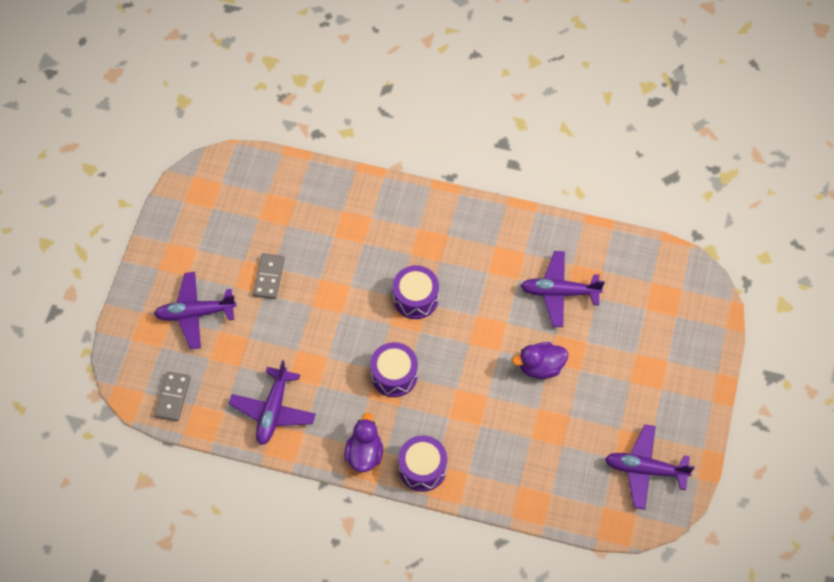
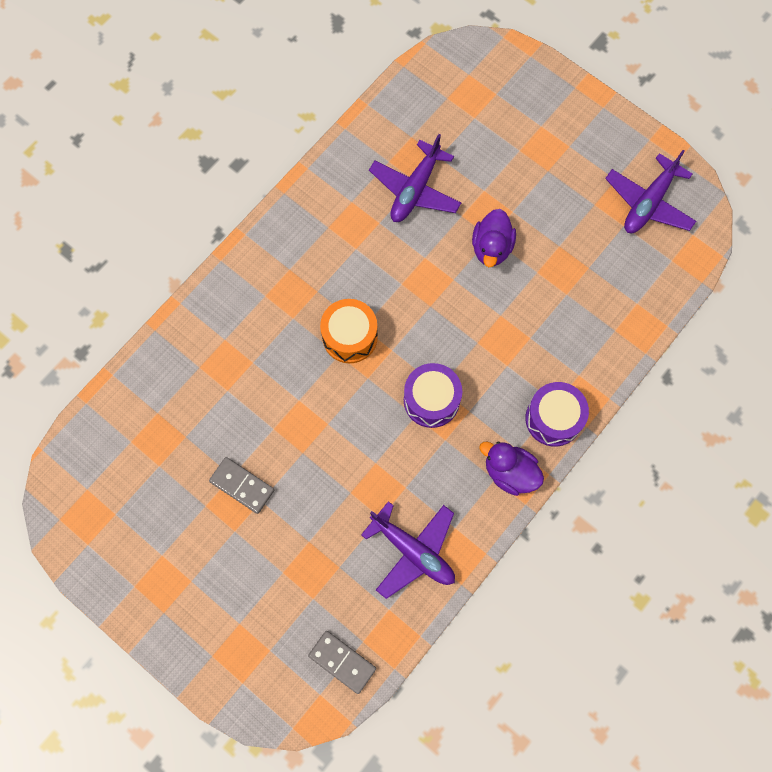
camera: 65 degrees left, 10 degrees up
purple plane [154,272,237,349] -> none
purple drum [393,265,439,319] -> orange drum [320,299,378,363]

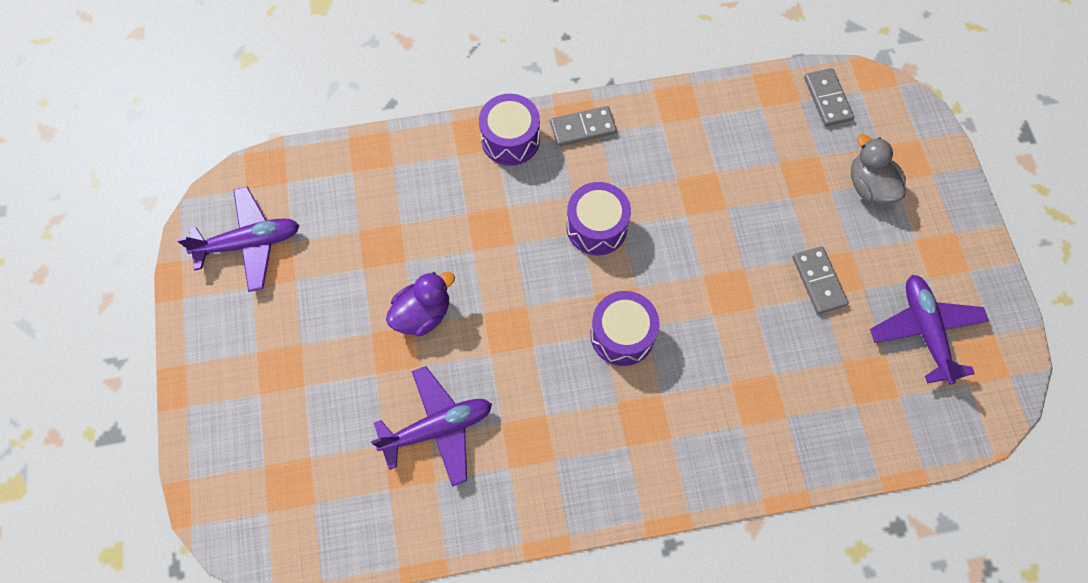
camera: 140 degrees left, 5 degrees down
orange drum [320,299,378,363] -> purple drum [590,291,659,366]
purple plane [361,501,455,599] -> purple plane moved to [870,275,989,385]
purple duck [479,441,544,496] -> grey domino [550,106,617,147]
none -> grey duck [851,134,906,204]

